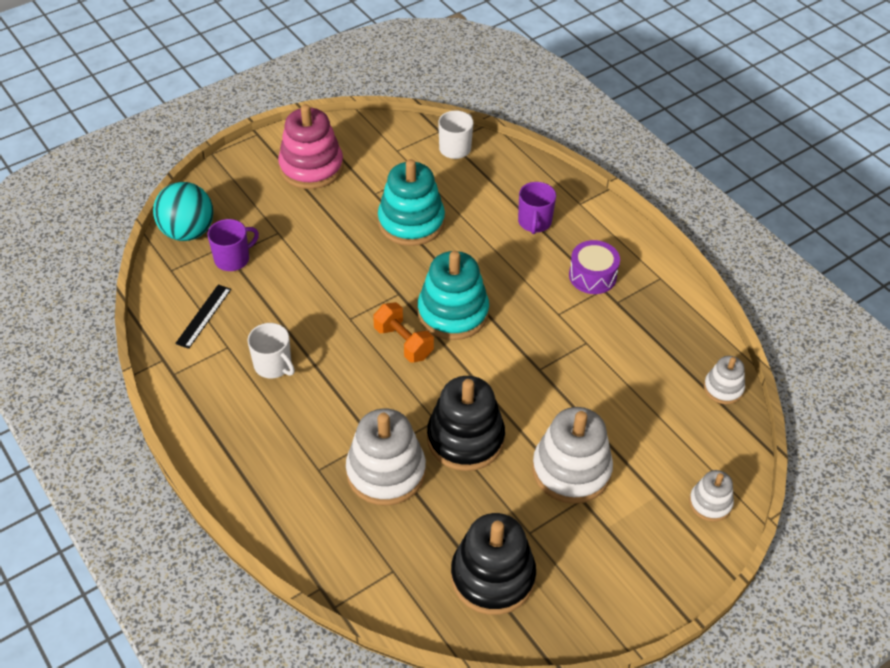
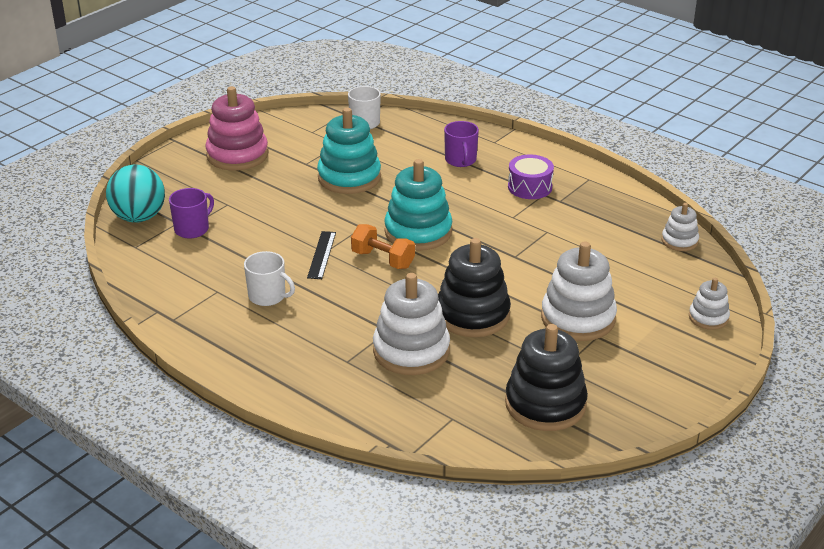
camera: 15 degrees left, 15 degrees down
black ruler [175,284,231,349] -> black ruler moved to [307,231,336,279]

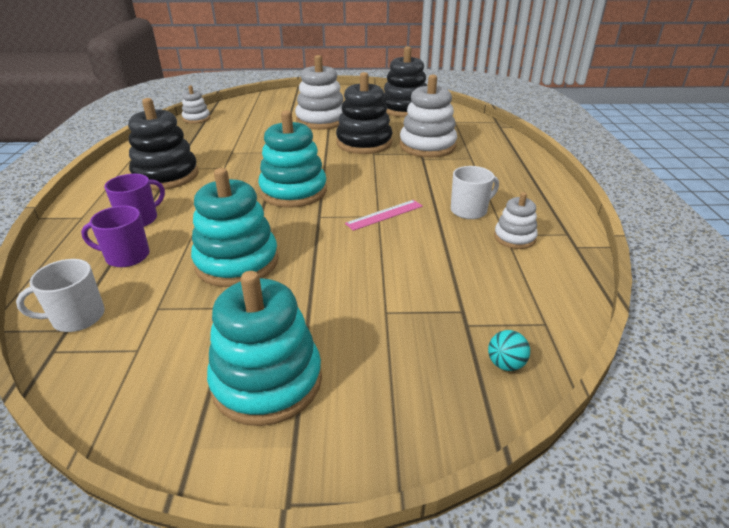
camera: 130 degrees left, 0 degrees up
turquoise ball [106,164,165,223] -> turquoise ball [488,330,530,371], size x0.44
purple mug [169,188,214,238] -> purple mug moved to [81,206,149,267]
pink stacking toy [205,86,269,171] -> turquoise stacking toy [207,271,322,426]
white mug [244,251,295,306] -> white mug turned 75 degrees clockwise [451,166,499,219]
black ruler [307,231,336,279] -> pink ruler [345,200,423,231]
orange dumbbell [351,224,415,269] -> none
purple drum [508,154,554,199] -> black stacking toy [128,98,199,190]
white stacking toy [689,278,730,330] -> white stacking toy moved to [494,192,538,249]

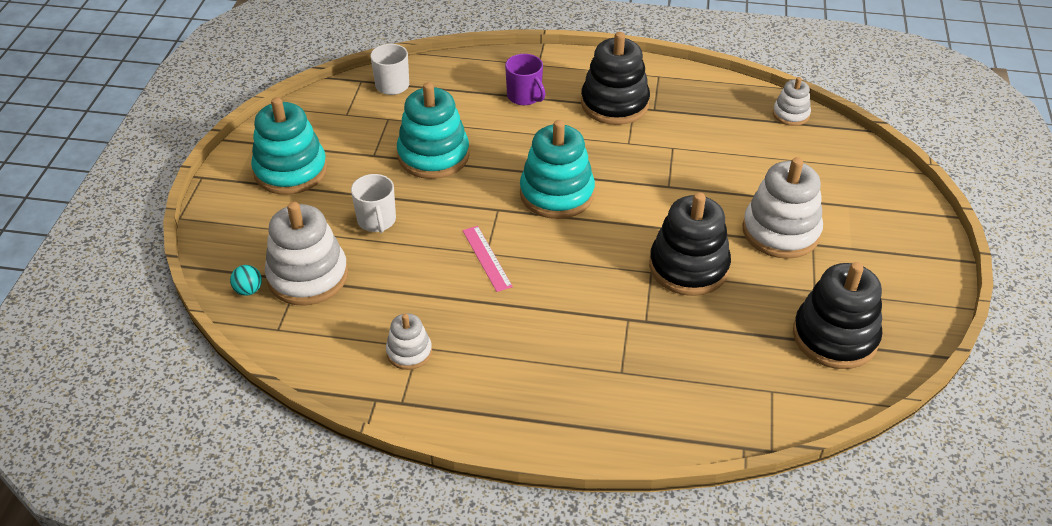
camera: 100 degrees right, 10 degrees up
purple mug [81,206,149,267] -> none
white stacking toy [399,75,457,158] -> white stacking toy moved to [265,202,348,305]
white mug [451,166,499,219] -> white mug moved to [351,174,396,233]

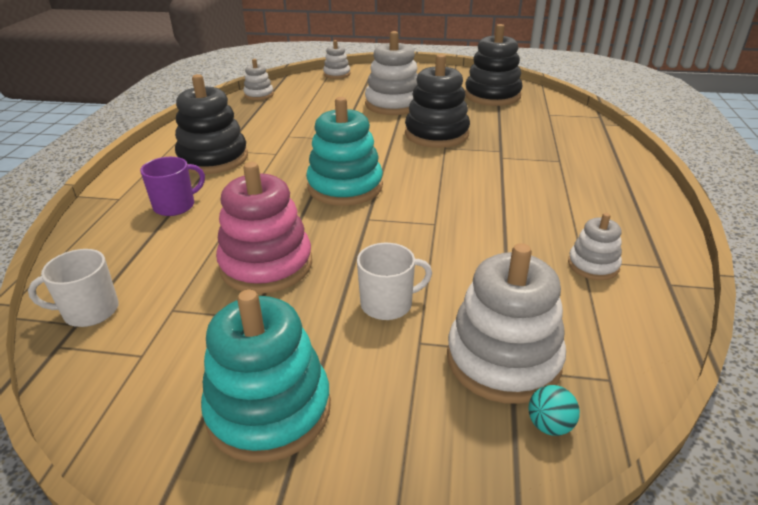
camera: 90 degrees left, 10 degrees down
turquoise stacking toy [397,82,470,179] -> pink stacking toy [216,162,312,294]
pink ruler [463,226,513,292] -> none
none -> white stacking toy [323,40,350,79]

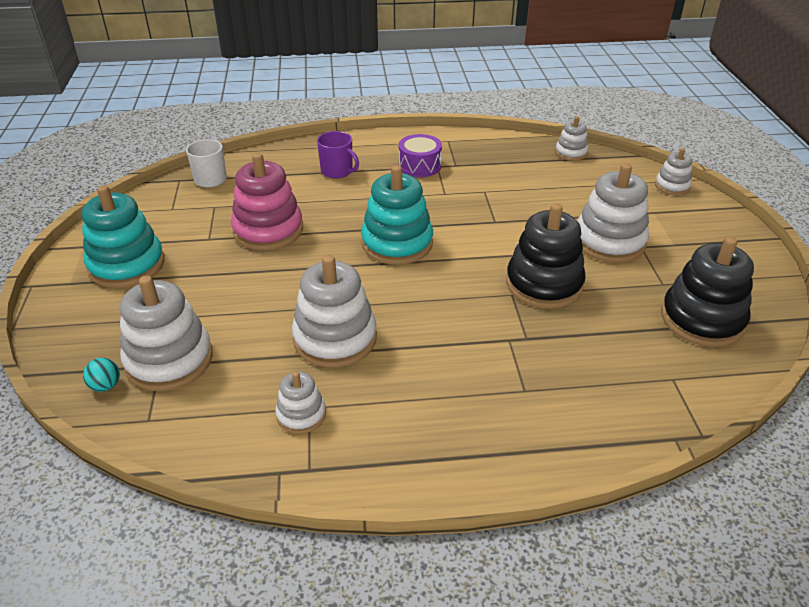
camera: 75 degrees right, 5 degrees up
black stacking toy [175,74,248,174] -> purple drum [399,134,442,177]
white mug [357,243,432,320] -> none
none -> white stacking toy [292,255,377,368]

